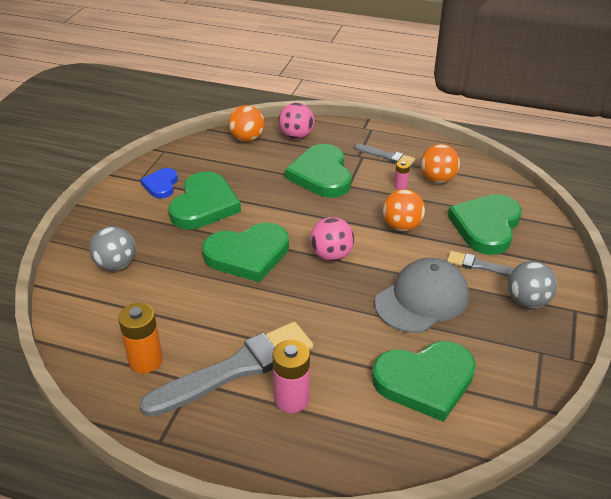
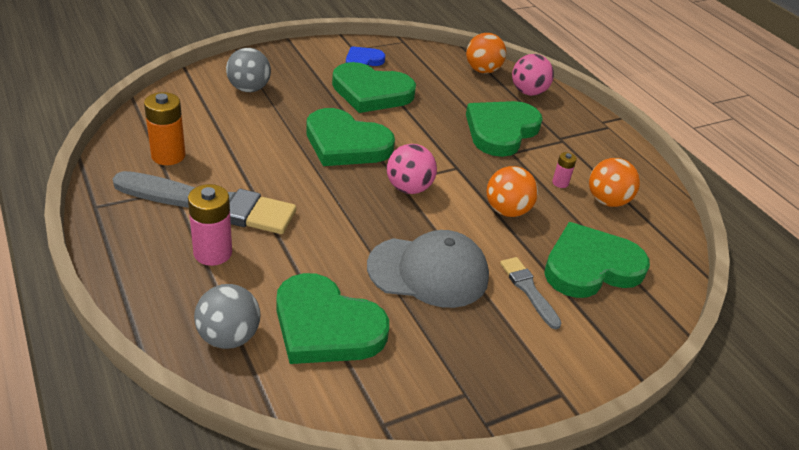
camera: 40 degrees right, 0 degrees up
green heart [168,171,241,229] -> green heart turned 45 degrees clockwise [332,62,416,113]
grey brush [354,144,415,166] -> none
grey ball [508,261,557,308] -> grey ball moved to [194,284,260,349]

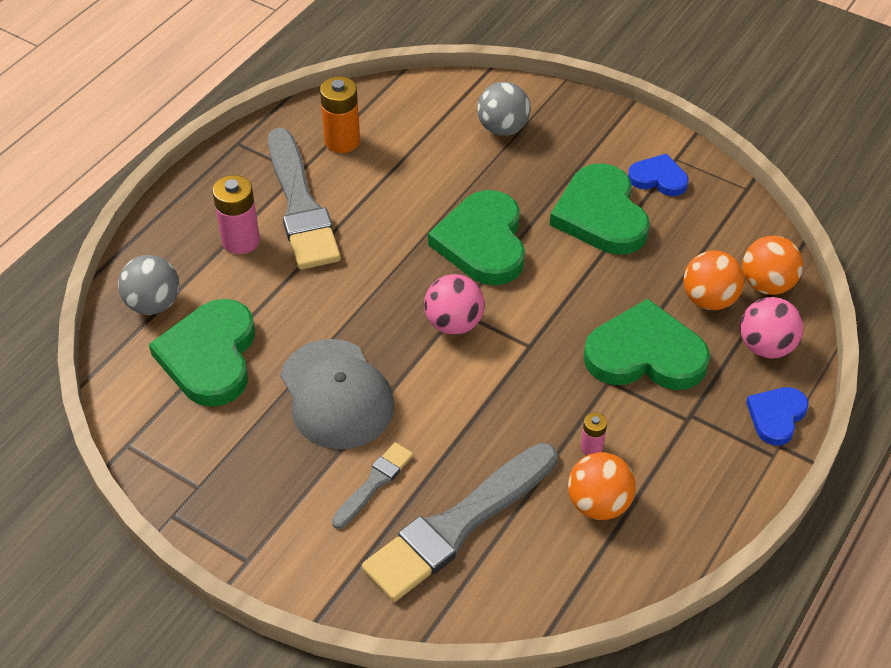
camera: 65 degrees right, 10 degrees up
orange ball [487,166,538,217] -> orange ball moved to [684,250,744,310]
green heart [544,222,650,298] -> grey brush [362,443,558,602]
none -> blue heart [746,387,809,445]

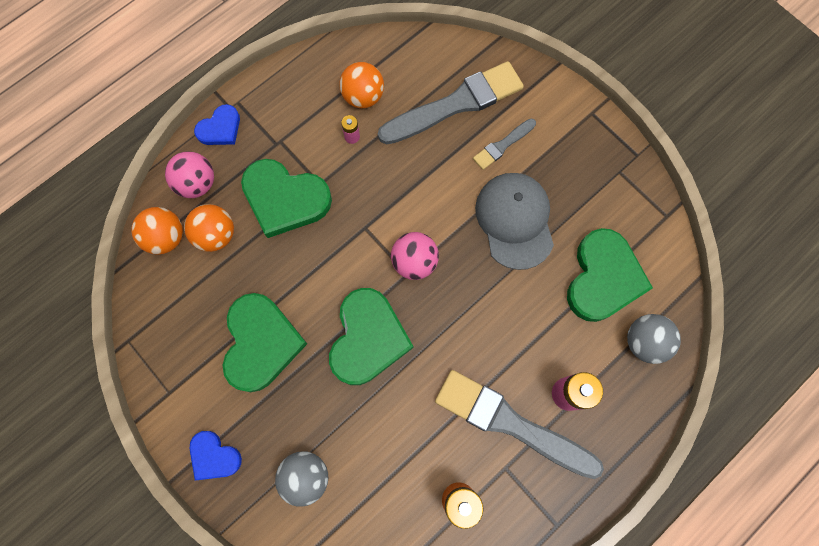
camera: 165 degrees left, 25 degrees up
grey brush [268,128,341,269] -> grey brush turned 60 degrees counterclockwise [435,370,604,479]
blue heart [628,154,689,196] -> blue heart moved to [189,431,242,481]

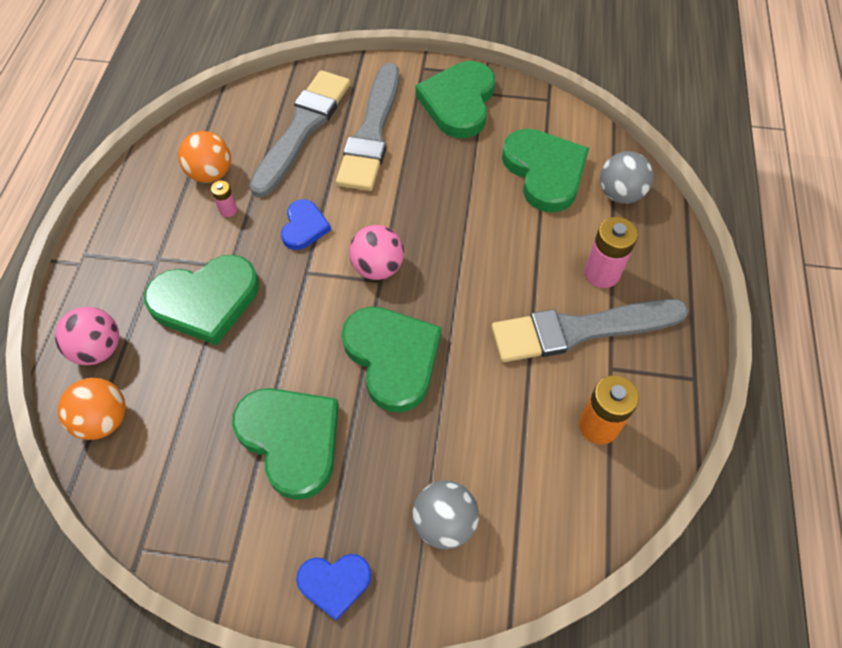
camera: 40 degrees left, 15 degrees down
orange ball [184,204,234,252] -> none
blue heart [194,104,240,145] -> blue heart moved to [281,199,331,250]
grey brush [473,119,536,170] -> grey brush [336,63,400,191], size x2.07
grey cap [475,173,554,270] -> none
none -> green heart [415,61,495,138]

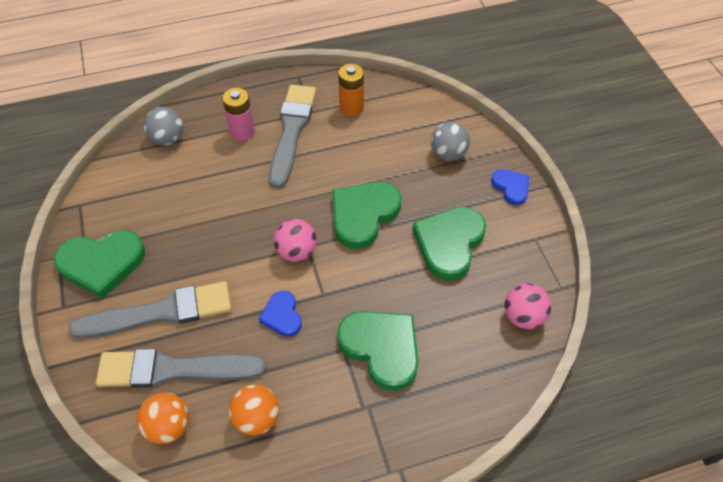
camera: 115 degrees left, 5 degrees down
pink ball [55,307,119,365] -> pink ball moved to [504,283,551,329]
orange ball [58,378,126,440] -> orange ball moved to [137,393,189,444]
pink battery [211,181,237,217] -> none
blue heart [281,199,331,250] -> blue heart turned 90 degrees counterclockwise [259,291,302,337]
grey brush [491,299,689,362] -> grey brush turned 135 degrees counterclockwise [269,85,316,189]
green heart [502,129,589,213] -> none

